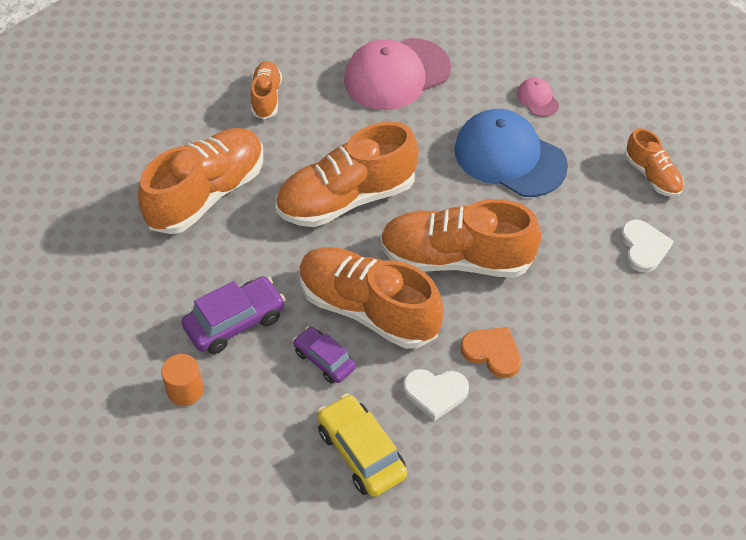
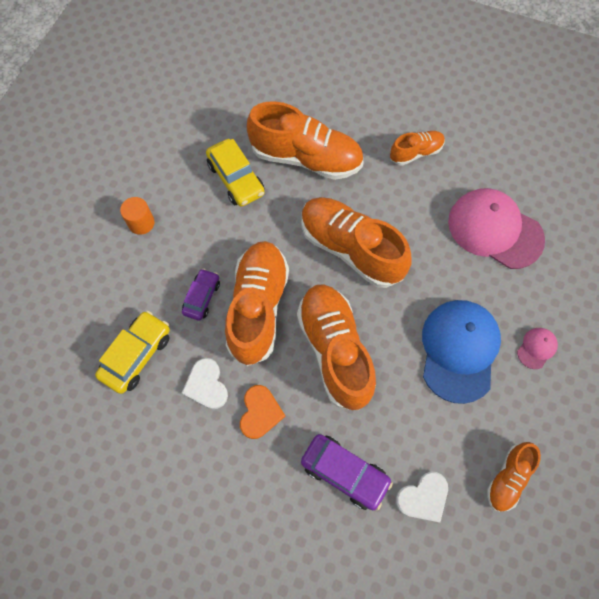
camera: 65 degrees right, 15 degrees up
purple car [181,276,286,354] -> purple car moved to [301,434,393,510]
none -> yellow car [206,139,265,207]

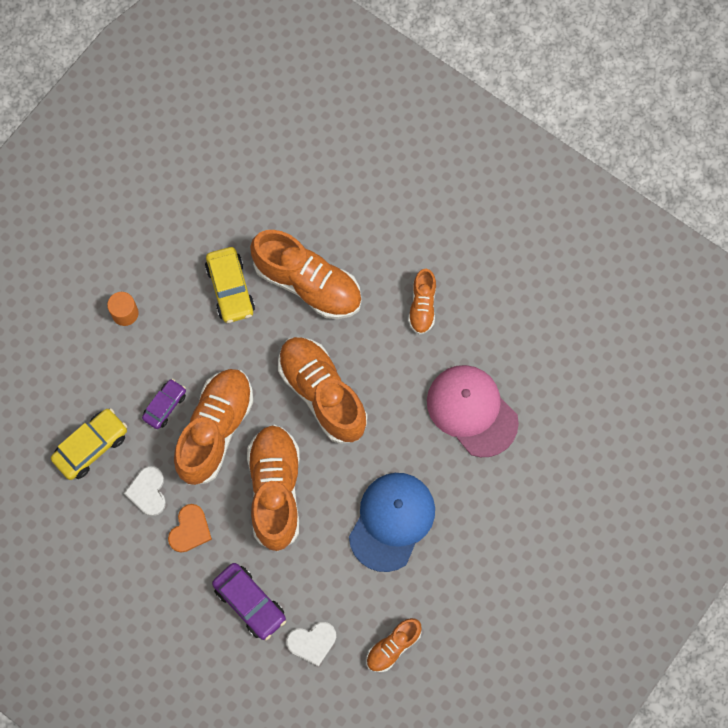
camera: 15 degrees right, 5 degrees up
orange shoe [390,131,445,166] -> orange shoe turned 105 degrees clockwise [408,269,436,335]
pink cap [517,328,558,369] -> none

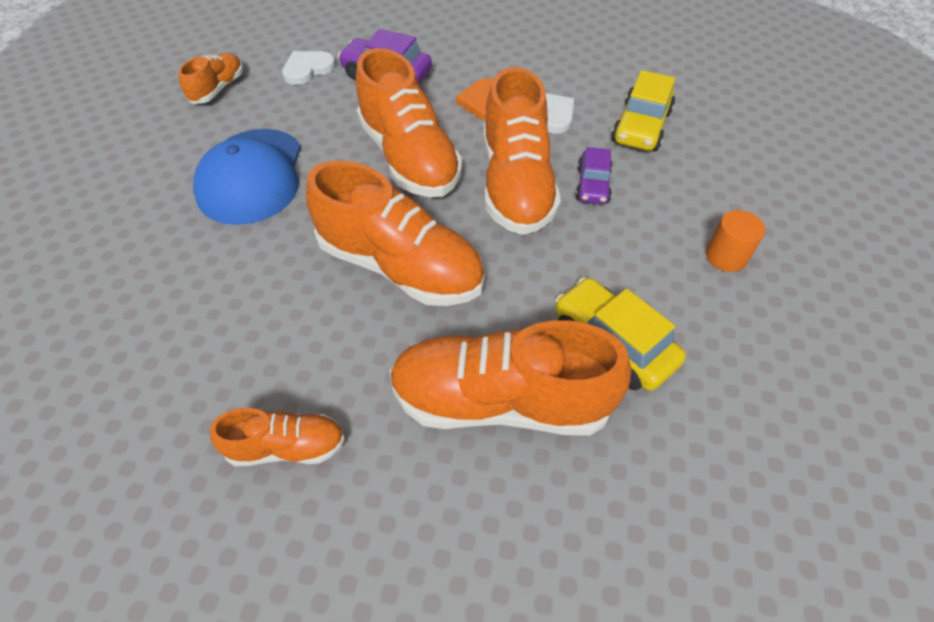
camera: 155 degrees right, 20 degrees down
orange shoe [408,269,436,335] -> orange shoe turned 105 degrees clockwise [210,408,345,466]
pink cap [427,365,519,457] -> none

